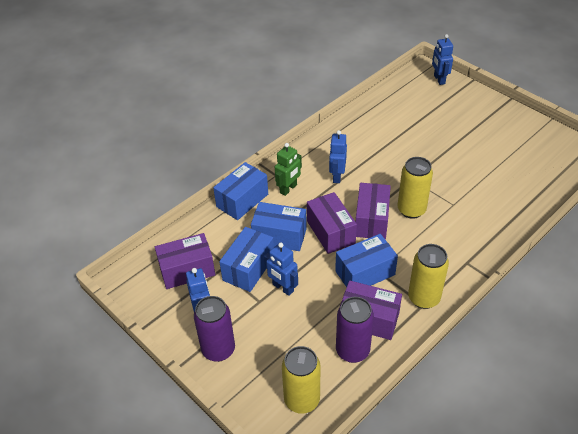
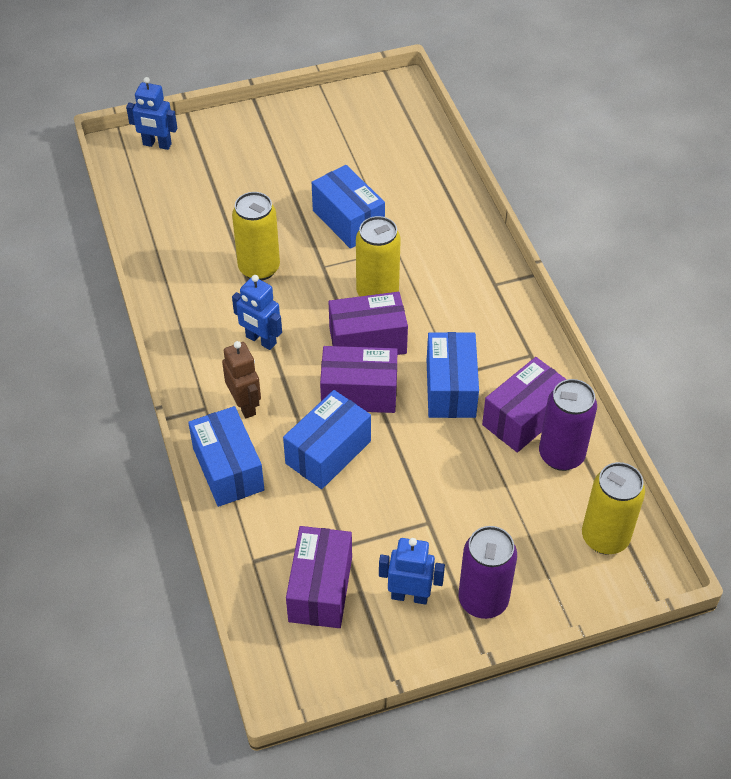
camera: 65 degrees left, 5 degrees up
blue box [219,227,274,292] -> blue box moved to [312,165,385,249]
blue robot [264,243,298,296] -> none
green robot [275,143,302,196] -> brown robot [222,341,261,418]
purple box [356,183,391,240] -> purple box turned 45 degrees counterclockwise [329,292,408,355]
yellow can [408,244,449,309] -> yellow can moved to [232,192,280,281]

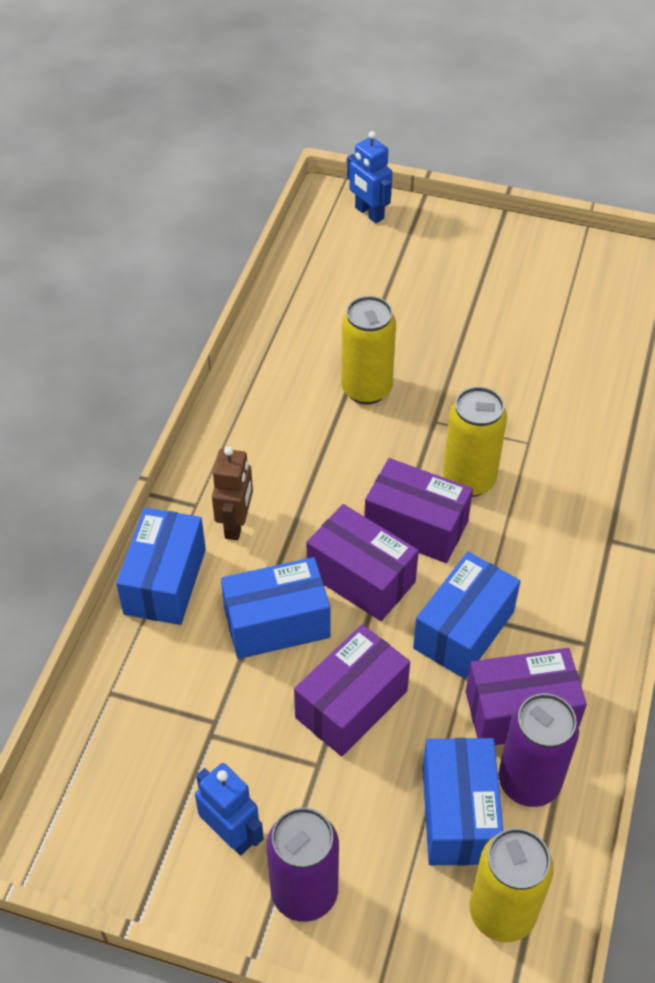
camera: 35 degrees right, 0 degrees up
blue robot [232,275,282,350] -> none
purple box [286,526,352,628] -> purple box moved to [294,624,410,757]
blue box [312,165,385,249] -> blue box moved to [423,738,503,866]

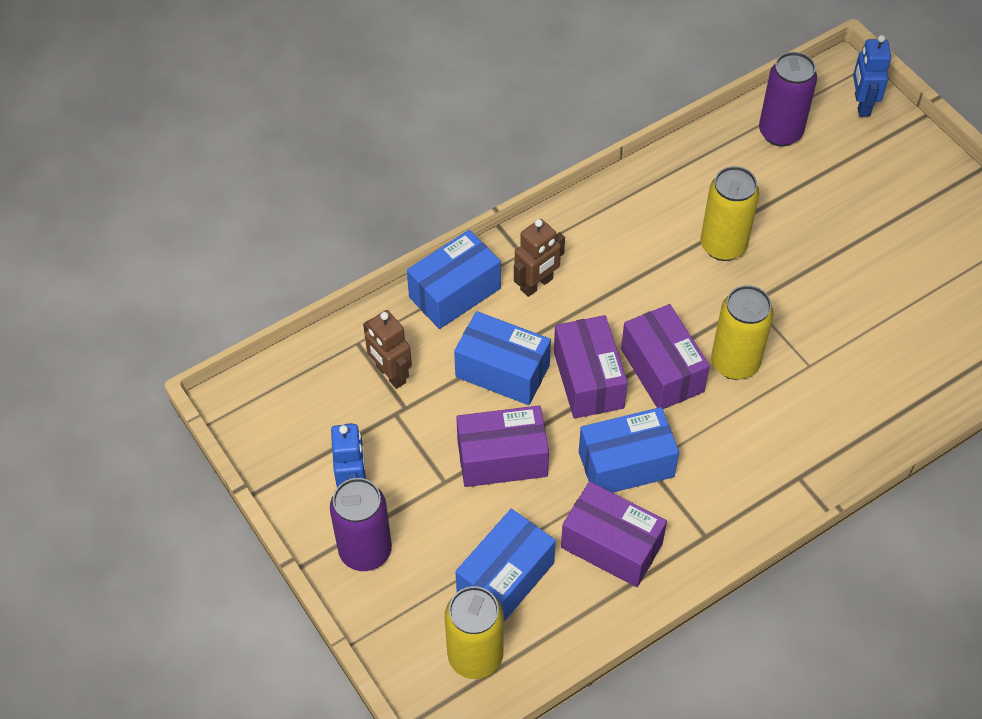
camera: 40 degrees right, 5 degrees up
purple can [499,693,579,807] -> purple can moved to [759,52,817,147]
none -> brown robot [363,310,412,389]

